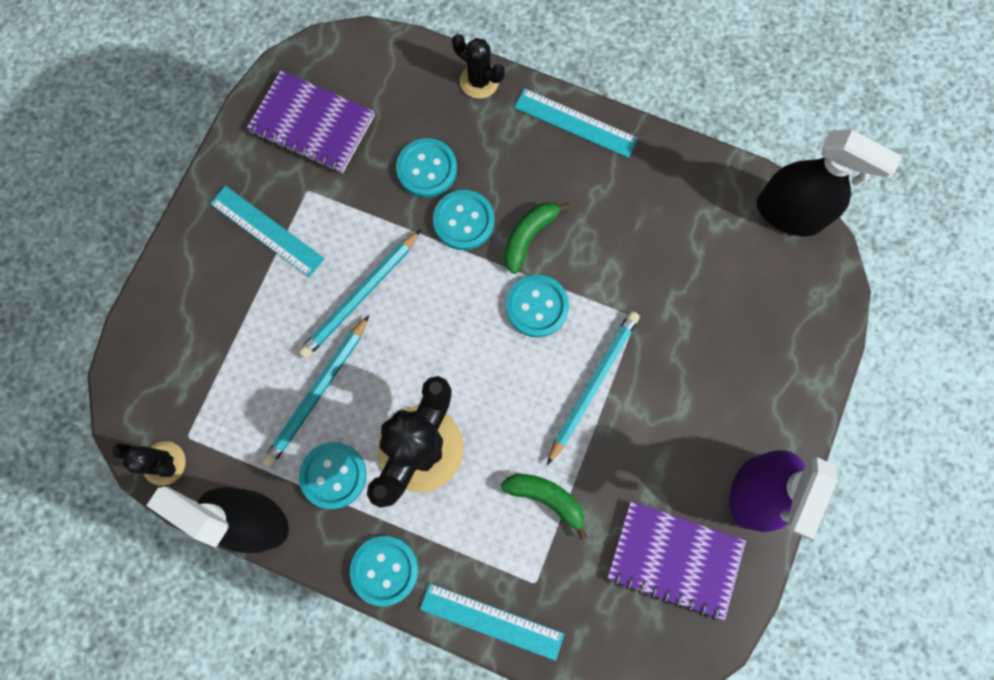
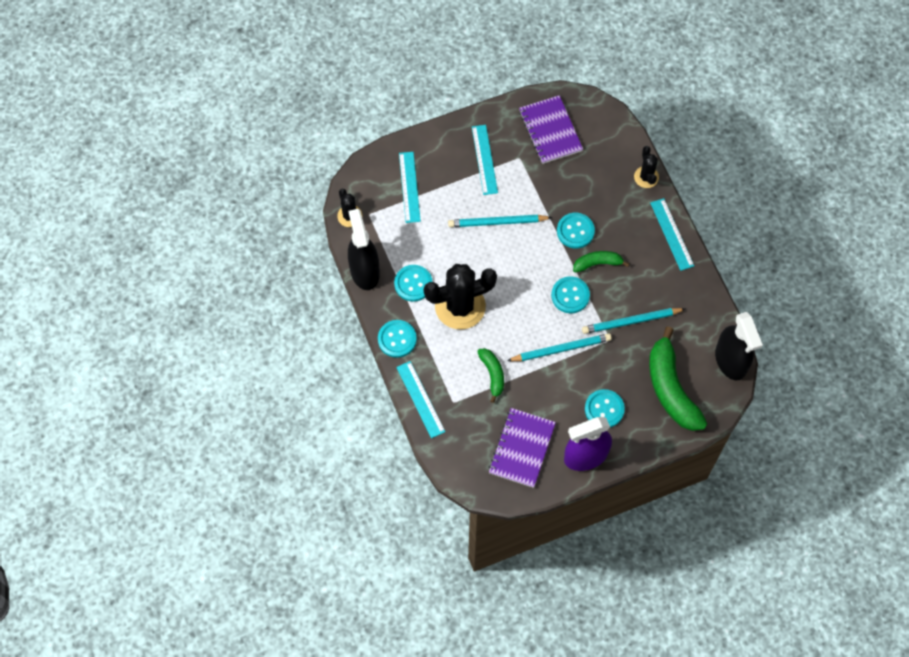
camera: 45 degrees right, 10 degrees down
turquoise pencil [262,315,369,467] -> turquoise pencil moved to [582,308,685,334]
turquoise button [396,138,457,197] -> turquoise button moved to [585,389,625,428]
purple notebook [607,501,746,620] -> purple notebook turned 45 degrees clockwise [489,408,556,488]
none -> turquoise ruler [399,152,421,223]
none -> green banana [649,326,707,431]

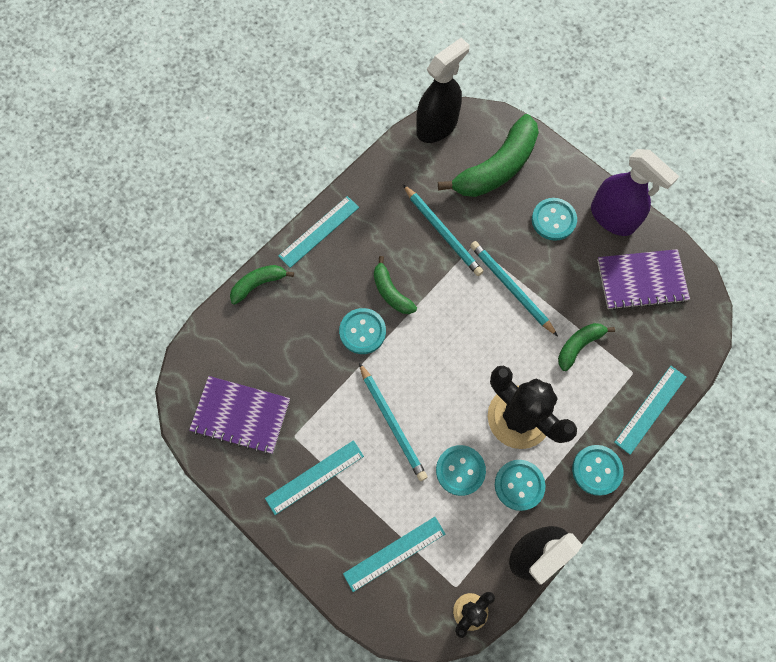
camera: 115 degrees left, 5 degrees up
purple notebook [519,95,583,164] -> purple notebook turned 60 degrees clockwise [189,376,290,455]
turquoise button [551,276,590,313] -> turquoise button moved to [436,445,486,496]
black cactus [634,146,659,188] -> green banana [230,265,294,305]

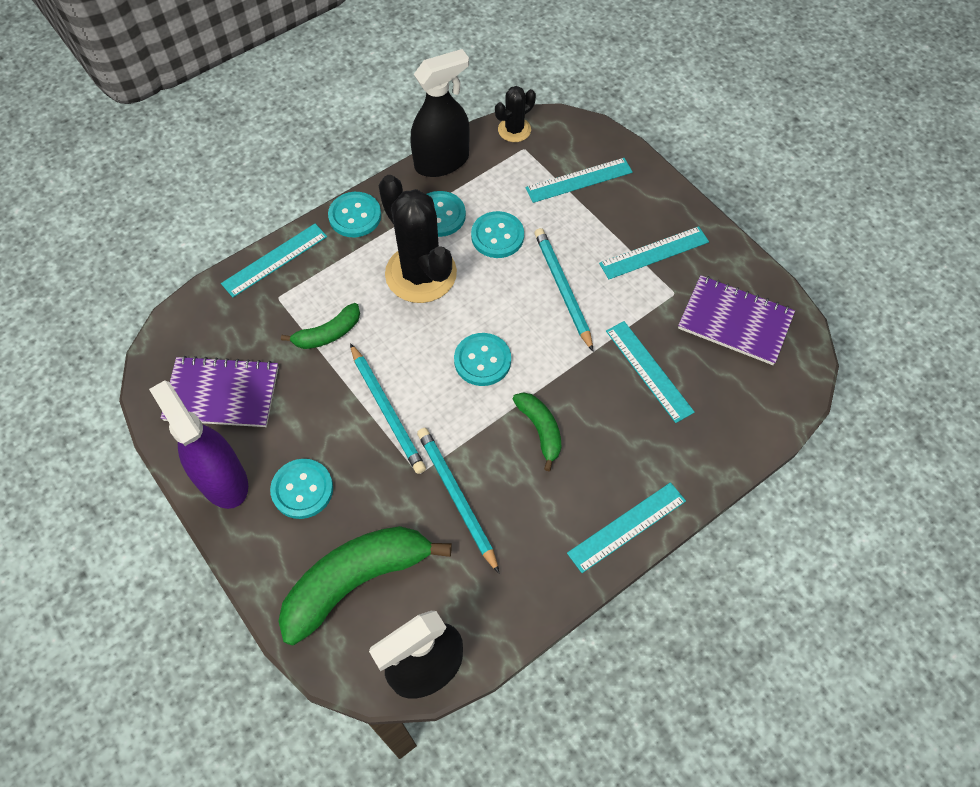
camera: 170 degrees left, 10 degrees down
green banana [230,265,294,305] -> none
turquoise button [339,308,386,354] -> turquoise button moved to [454,333,511,386]
none -> turquoise ruler [606,321,695,423]

